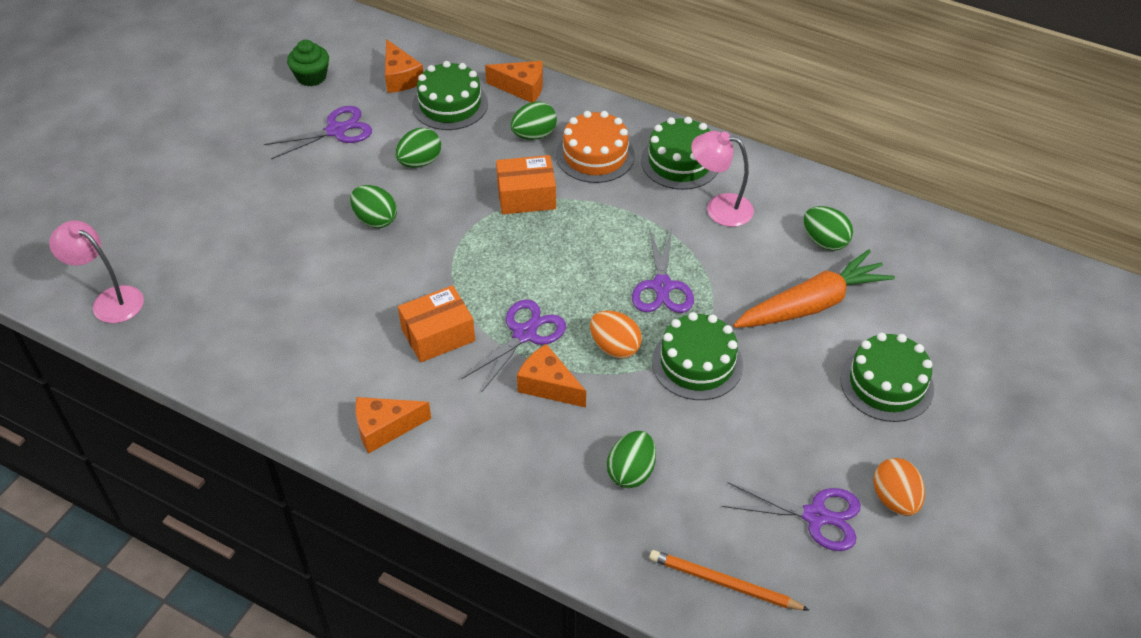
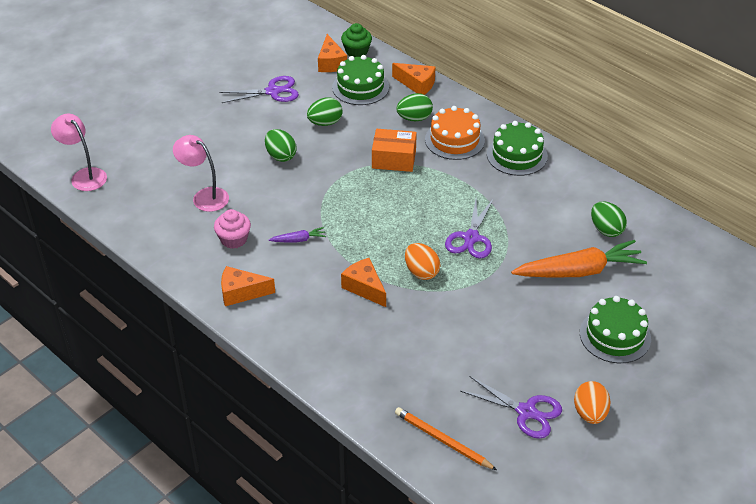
camera: 15 degrees right, 5 degrees down
green cupcake [287,40,329,86] -> green cupcake moved to [341,23,372,57]
orange box [398,285,475,362] -> purple carrot [269,227,326,242]
purple scissors [462,299,566,392] -> none
green egg [607,431,656,488] -> none
green cake [652,312,743,400] -> none
pink lamp [691,131,754,227] -> pink lamp moved to [173,135,229,212]
none -> pink cupcake [214,209,251,249]

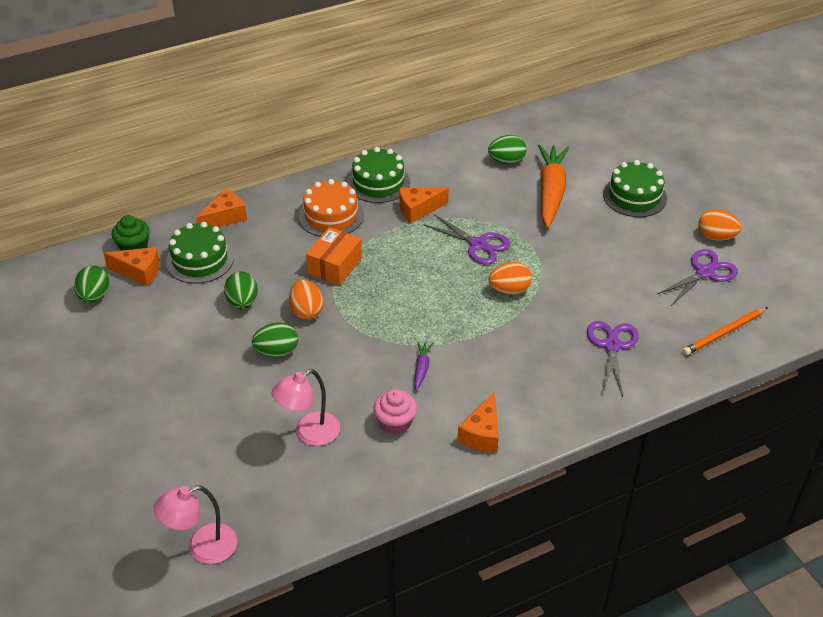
camera: 70 degrees left, 0 degrees up
purple scissors [219,76,299,103] -> purple scissors moved to [587,321,639,397]
orange cheese [341,258,386,307] -> orange cheese moved to [399,188,449,223]
green egg [396,93,433,121] -> green egg moved to [74,265,109,303]
none -> orange egg [289,279,323,320]

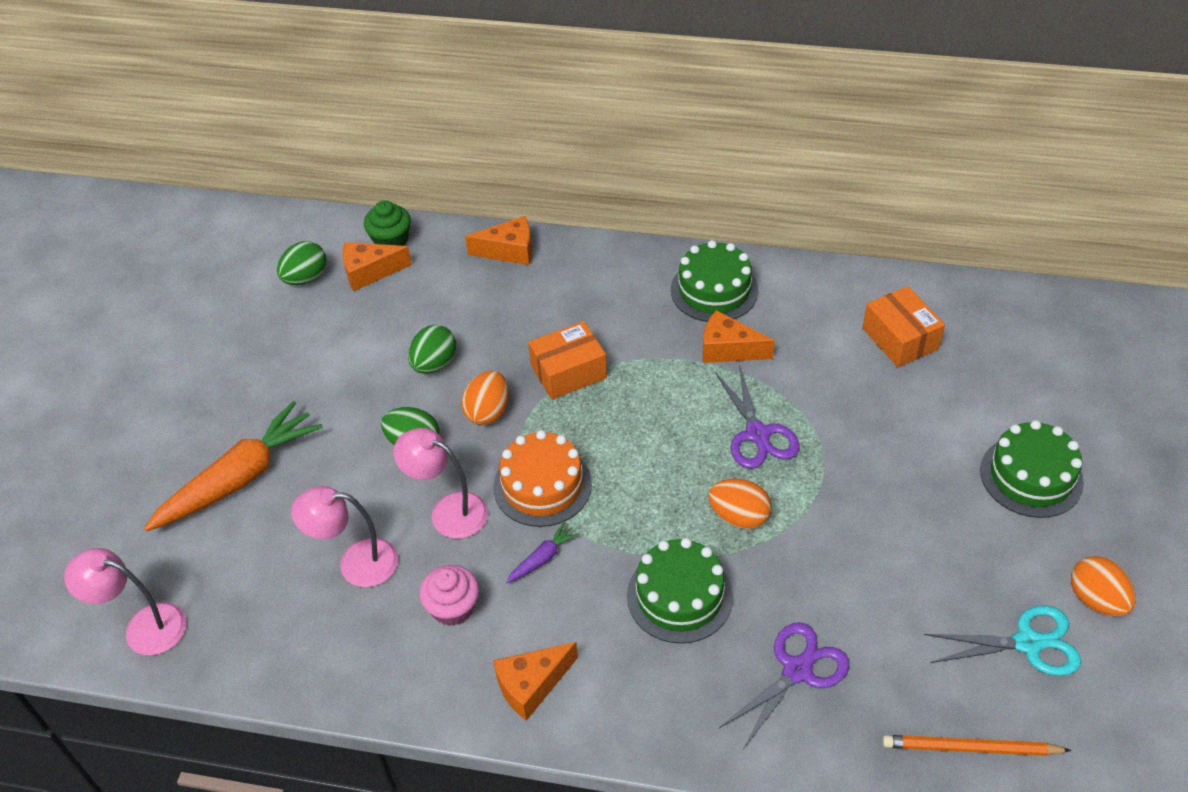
camera: 40 degrees right, 5 degrees up
orange cheese [103,247,160,286] -> orange cheese turned 120 degrees clockwise [342,242,412,291]
green cake [166,222,234,284] -> green cake moved to [627,538,733,644]
orange cake [299,179,364,237] -> orange cake moved to [493,430,592,527]
green egg [488,135,527,164] -> orange box [863,286,945,367]
orange carrot [538,144,569,228] -> orange carrot moved to [144,401,323,531]
purple scissors [656,249,738,306] -> turquoise scissors [924,605,1082,676]
none -> pink lamp [393,428,488,539]

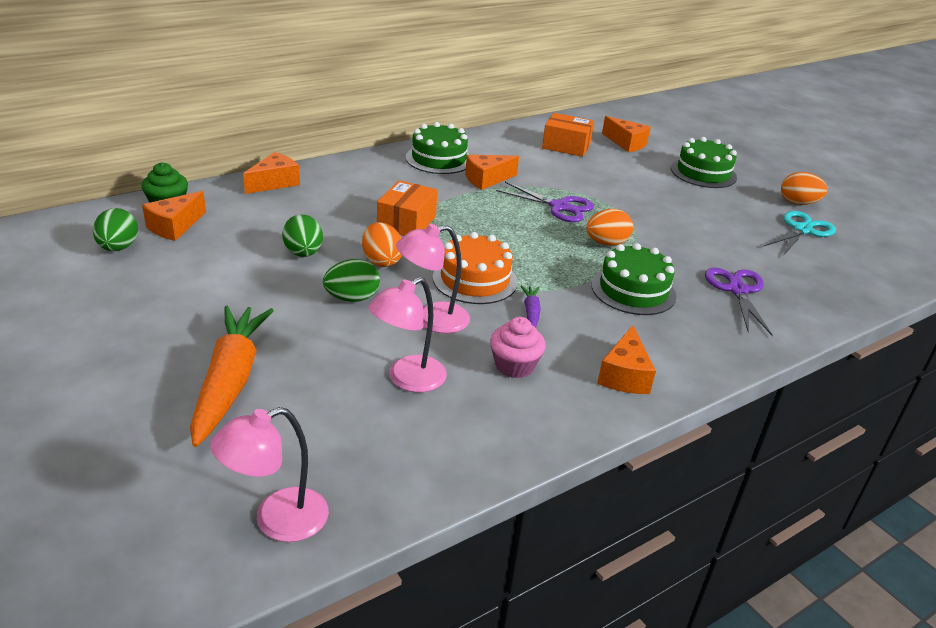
camera: 50 degrees left, 15 degrees down
orange pencil [882,735,1071,756] -> none
none -> orange cheese [602,116,651,152]

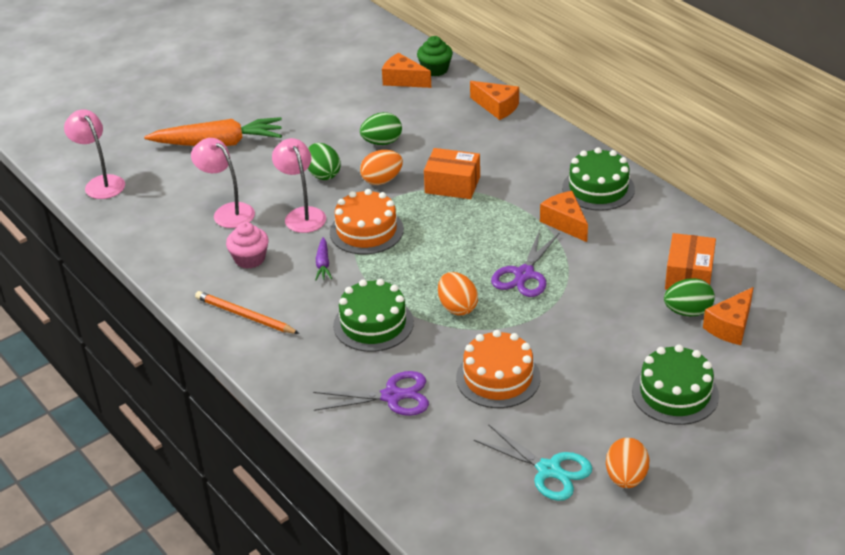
camera: 90 degrees right, 5 degrees up
green egg [93,208,138,251] -> green egg moved to [664,278,715,316]
purple carrot [521,285,541,328] -> purple carrot turned 90 degrees clockwise [315,237,332,280]
orange cheese [597,325,656,394] -> orange pencil [195,291,300,334]
none -> orange cake [456,330,541,408]

